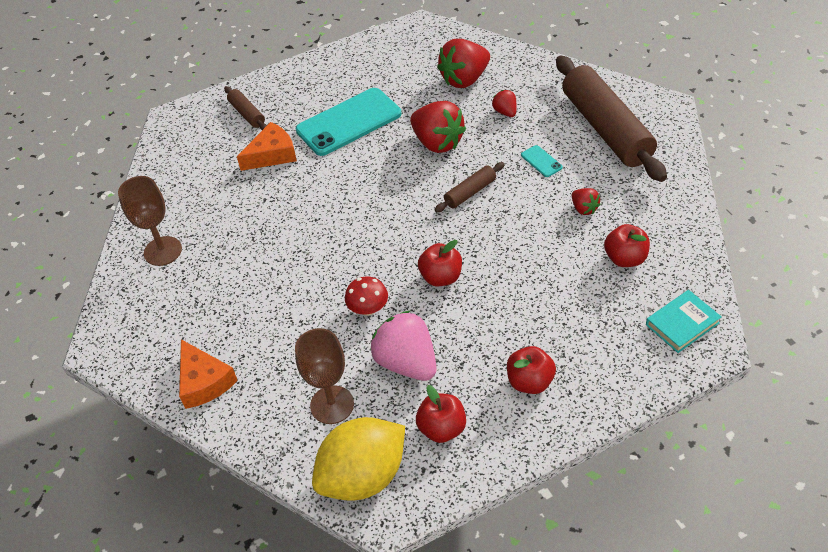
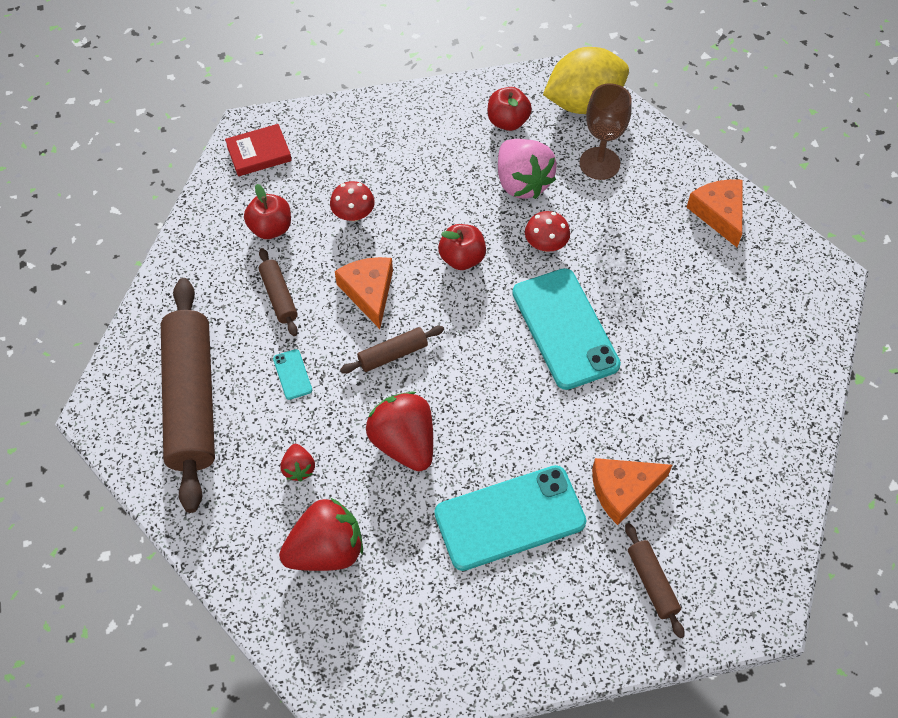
camera: 170 degrees left, 10 degrees up
brown goblet [118,176,182,266] -> none
red apple [507,346,556,394] -> none
red strawberry [572,188,601,215] -> brown rolling pin [259,248,298,336]
turquoise book [646,290,722,353] -> red book [225,124,292,176]
none -> red mushroom [330,181,375,222]
none -> orange cheese [335,257,393,329]
none -> turquoise phone [512,268,621,390]

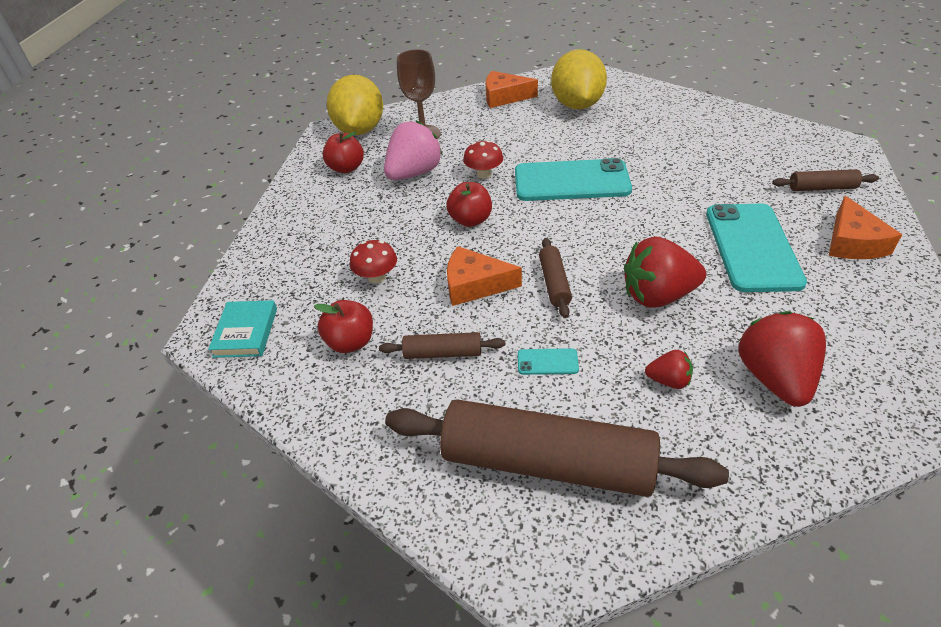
camera: 65 degrees left, 15 degrees down
red book [225,124,292,176] -> turquoise book [208,300,277,358]
pink strawberry [498,139,557,199] -> pink strawberry turned 45 degrees counterclockwise [384,120,443,180]
orange cheese [592,458,672,525] -> orange cheese moved to [829,196,902,259]
none -> yellow lemon [551,49,607,109]

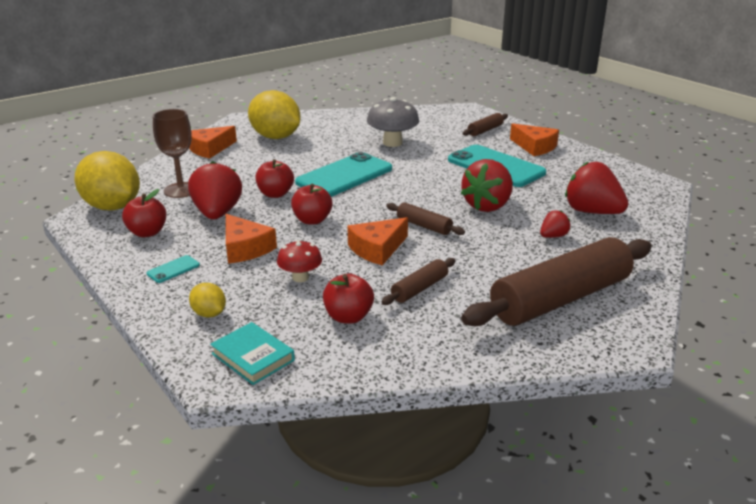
camera: 50 degrees left, 15 degrees down
pink strawberry [384,120,443,180] -> red strawberry [188,161,242,219]
red mushroom [463,140,503,179] -> red apple [256,159,294,198]
turquoise phone [518,348,579,375] -> turquoise phone moved to [147,255,200,283]
none -> yellow lemon [189,283,226,317]
none -> orange cheese [226,214,277,264]
none -> grey mushroom [367,97,419,147]

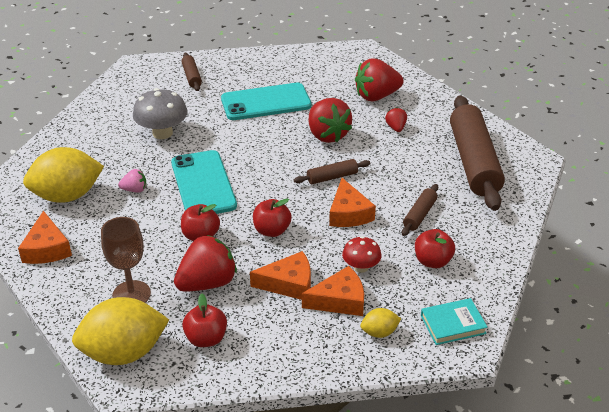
camera: 60 degrees left, 10 degrees up
turquoise phone [147,255,200,283] -> none
red strawberry [188,161,242,219] -> red strawberry turned 120 degrees clockwise [174,235,237,291]
brown rolling pin [382,258,455,305] -> brown rolling pin turned 45 degrees clockwise [402,184,438,236]
orange cheese [510,123,559,156] -> orange cheese moved to [302,266,364,316]
none -> pink strawberry [118,169,146,193]

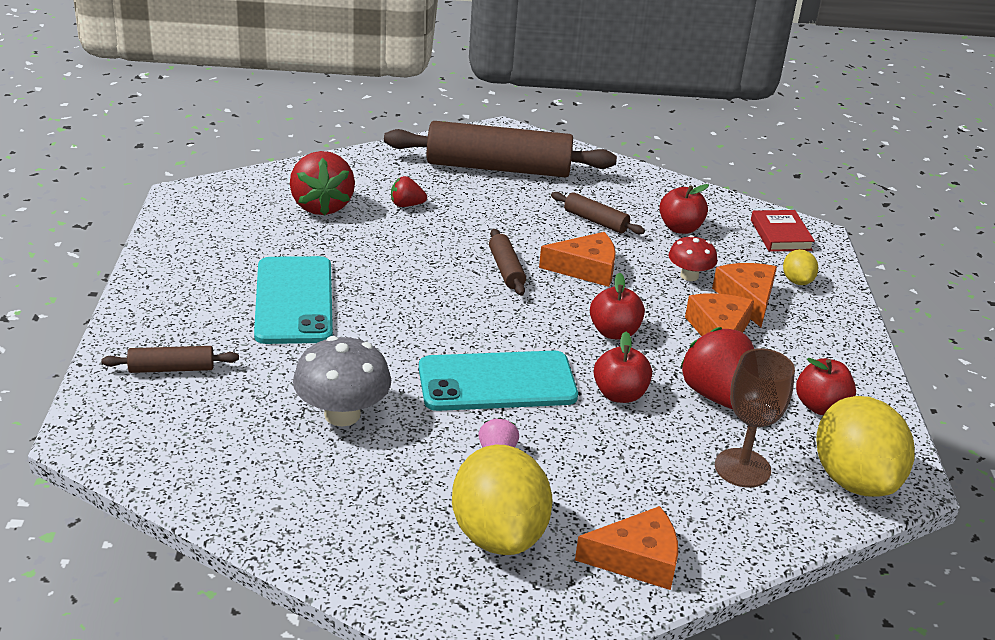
camera: 85 degrees left, 5 degrees down
red strawberry [309,98,352,143] -> none
turquoise book [421,298,488,345] -> red book [751,210,815,252]

